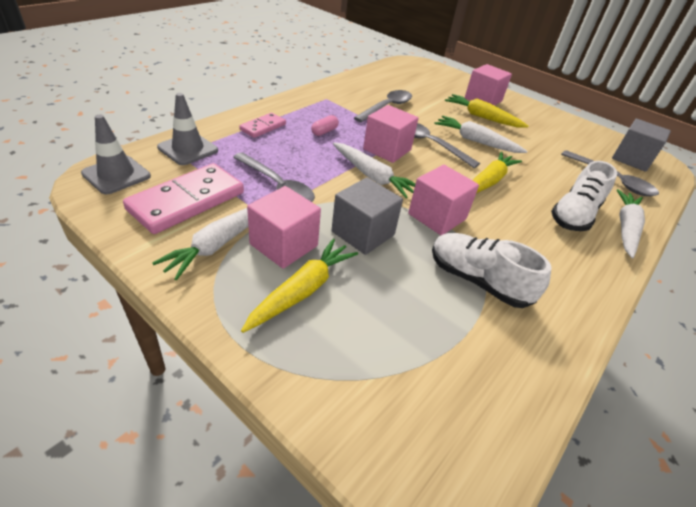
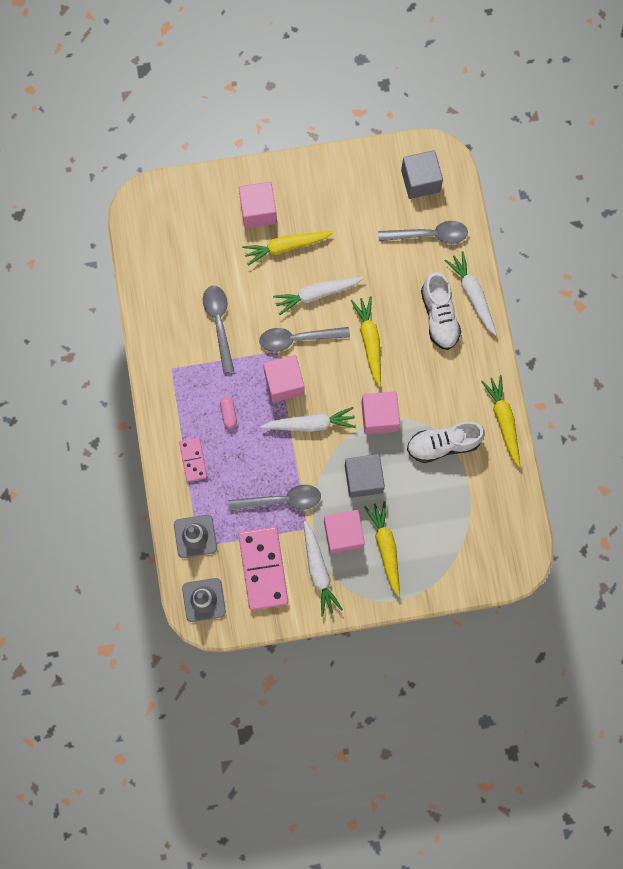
camera: 45 degrees left, 35 degrees up
none -> yellow carrot [481,375,520,467]

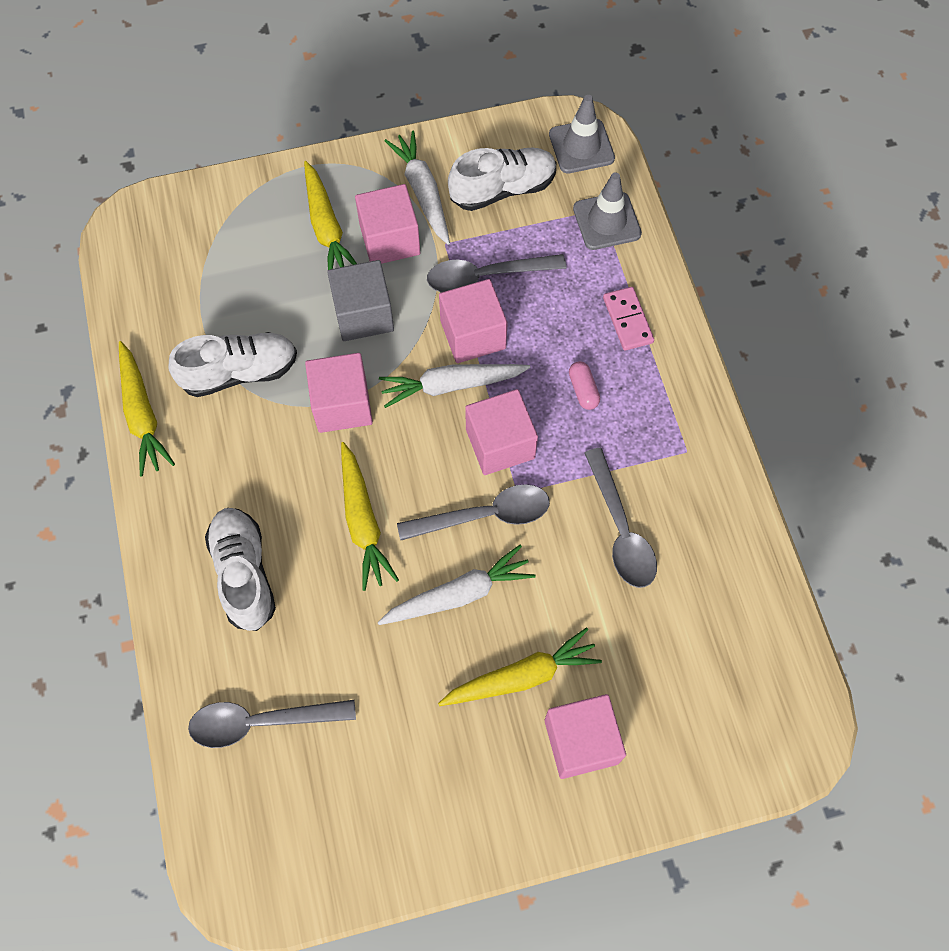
camera: 175 degrees right, 10 degrees down
pink domino [238,526,288,610] -> white shoe [448,147,556,211]
grey cube [401,150,443,199] -> none
white carrot [444,251,497,336] -> none
none -> pink cube [439,279,508,363]

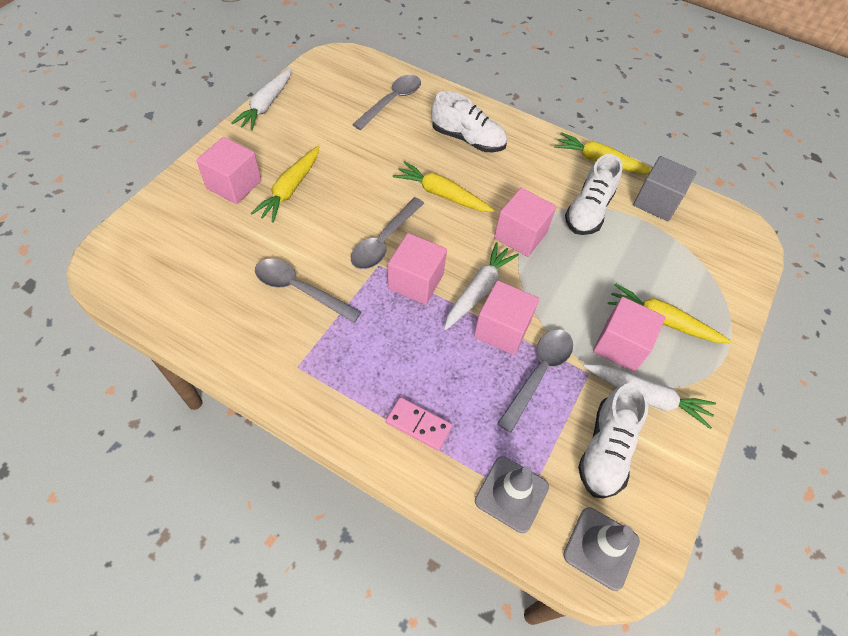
camera: 130 degrees right, 10 degrees down
grey cube [327,260,394,341] -> grey cube moved to [633,156,697,221]
white carrot [377,545,536,625] -> white carrot moved to [231,67,292,131]
pink capsule [569,361,600,410] -> none

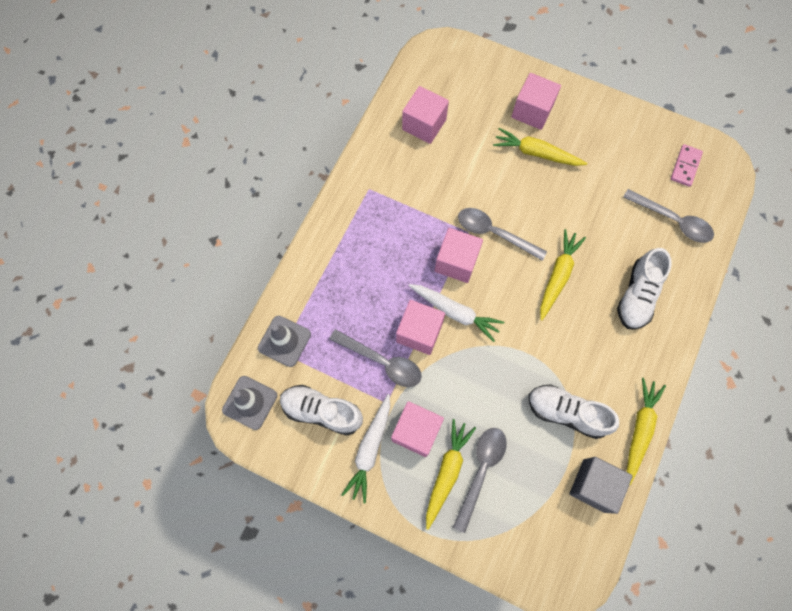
camera: 90 degrees right, 15 degrees up
white carrot [231,67,292,131] -> none
grey spoon [255,259,362,323] -> grey spoon moved to [453,428,507,533]
pink domino [386,397,452,451] -> pink domino moved to [671,144,703,187]
pink cube [494,188,556,257] -> pink cube moved to [402,86,449,144]

